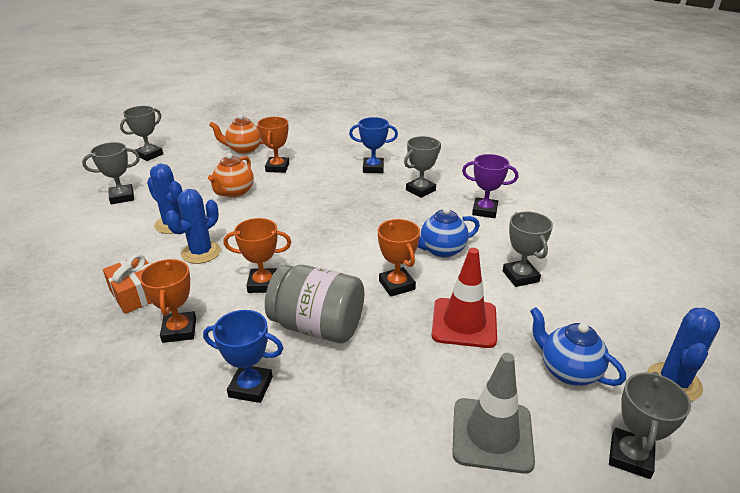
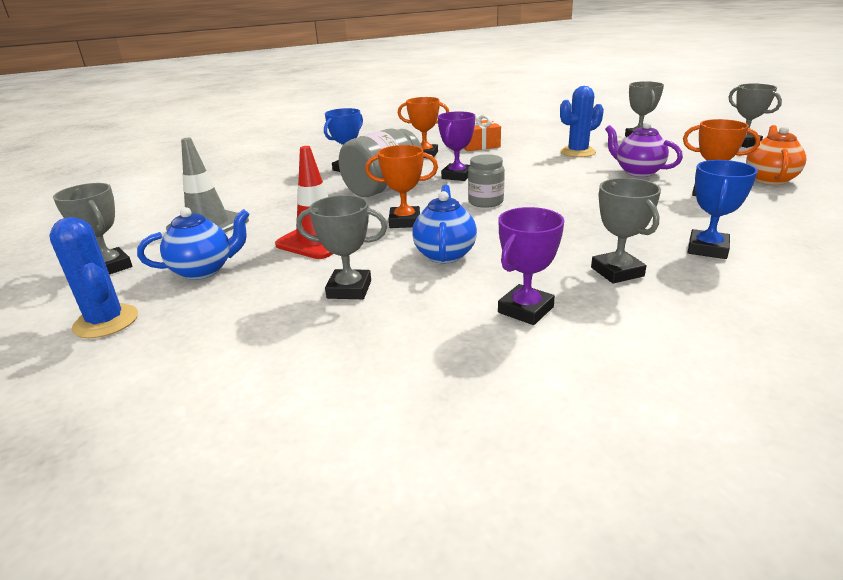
camera: 115 degrees right, 5 degrees down
blue cactus [166,189,221,264] -> none
orange teapot [208,153,254,198] -> purple teapot [605,121,683,177]
orange trophy [224,218,291,293] -> purple trophy [438,111,475,181]
none -> grey jar [468,154,505,208]

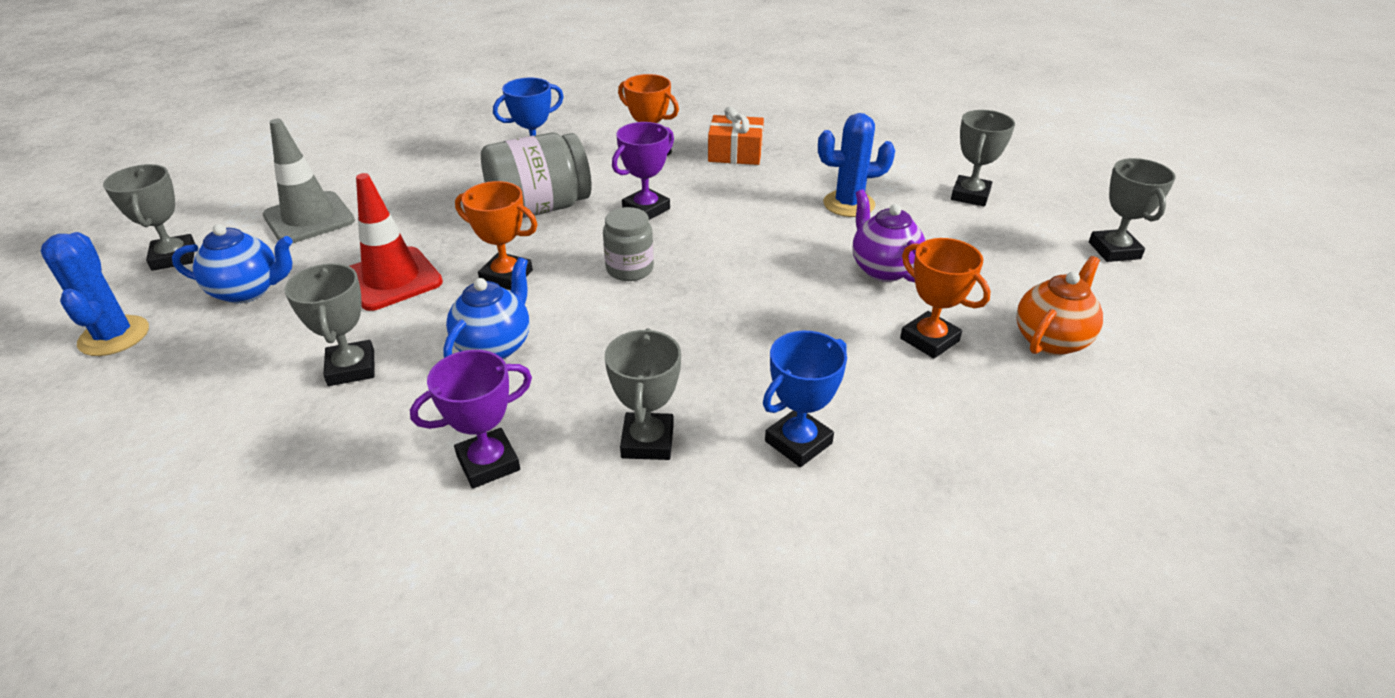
camera: 20 degrees right, 10 degrees up
grey trophy [296,195,387,299] -> grey trophy turned 45 degrees clockwise [284,263,374,386]

